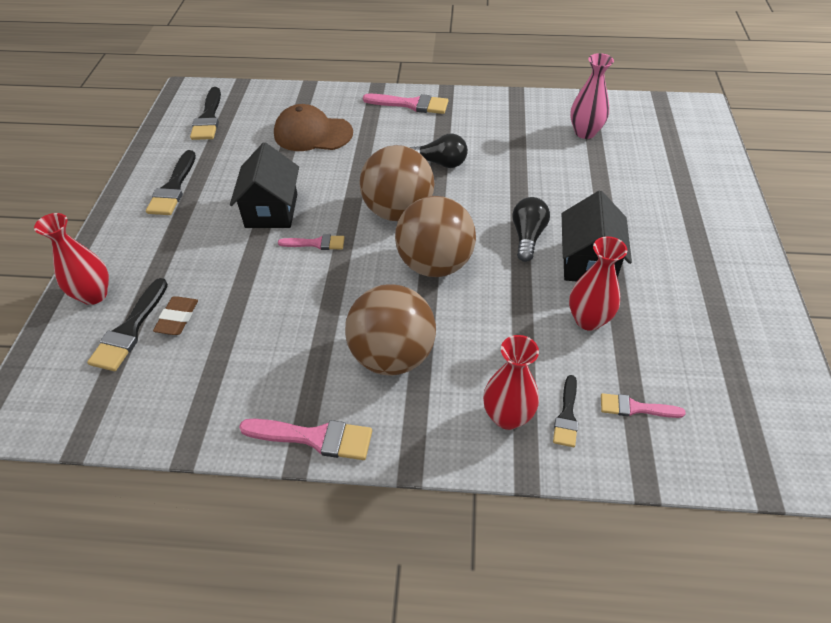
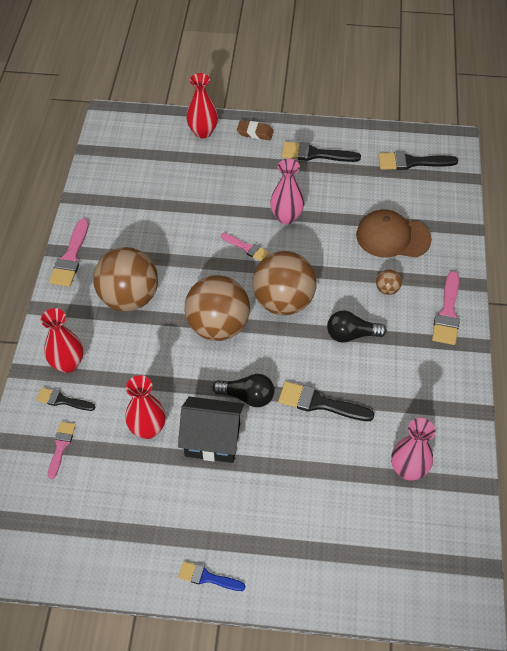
camera: 90 degrees right, 5 degrees up
black brush [87,278,168,371] -> black brush moved to [278,381,375,421]
brown eraser [153,296,198,335] -> brown eraser moved to [237,120,274,140]
black house [230,142,299,228] -> pink vase [270,159,304,225]
brown cap [274,104,353,151] -> brown cap turned 90 degrees counterclockwise [356,209,432,258]
pink brush [278,235,345,250] -> pink brush turned 60 degrees counterclockwise [221,233,269,261]
black light bulb [409,134,468,168] -> black light bulb turned 75 degrees clockwise [327,310,387,343]
none -> blue brush [178,562,245,591]
none -> brown ball [376,269,402,295]

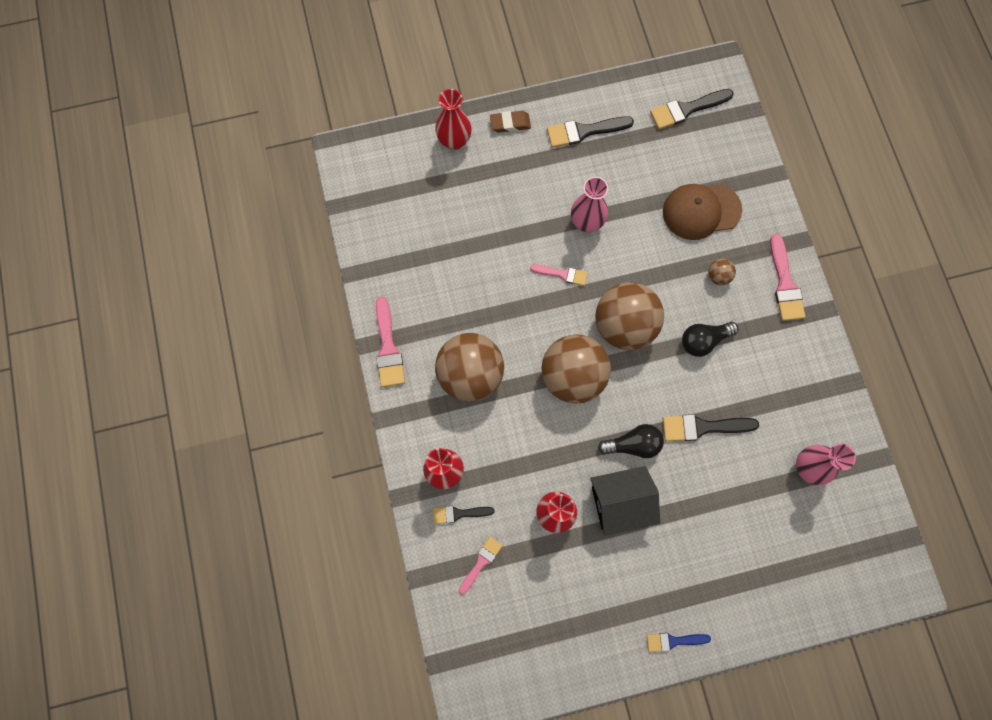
camera: 20 degrees left, 20 degrees up
pink brush [48,422,76,479] -> pink brush turned 45 degrees clockwise [459,537,503,594]

